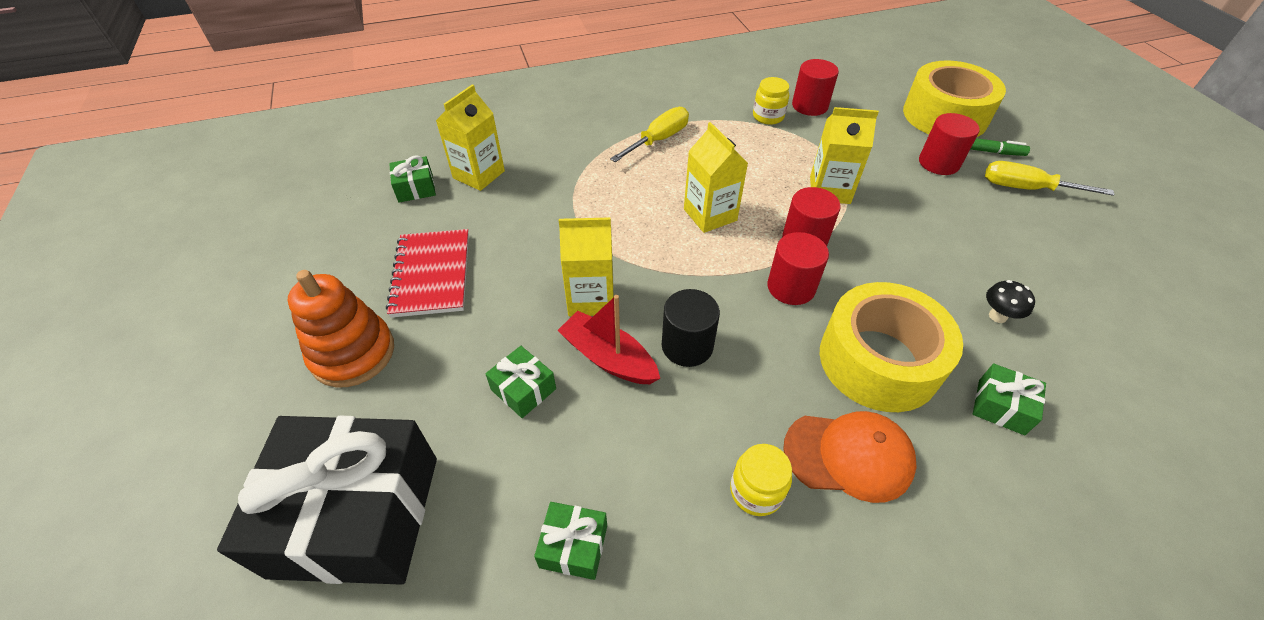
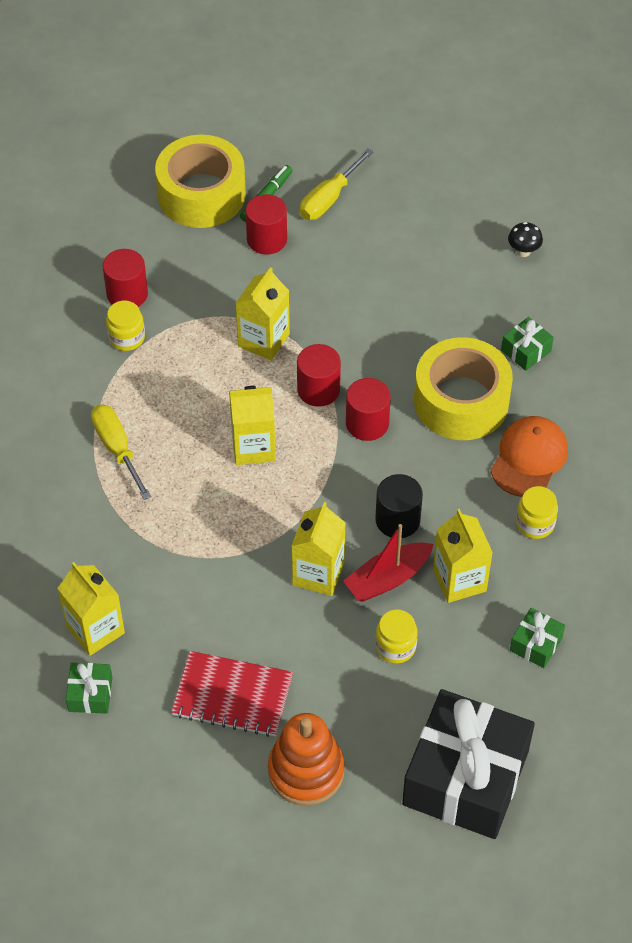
camera: 70 degrees left, 5 degrees up
green gift [485,346,556,418] -> yellow jar [375,610,418,663]
black mushroom [986,280,1035,323] -> black mushroom moved to [508,222,543,257]
none -> yellow carton [433,509,493,603]

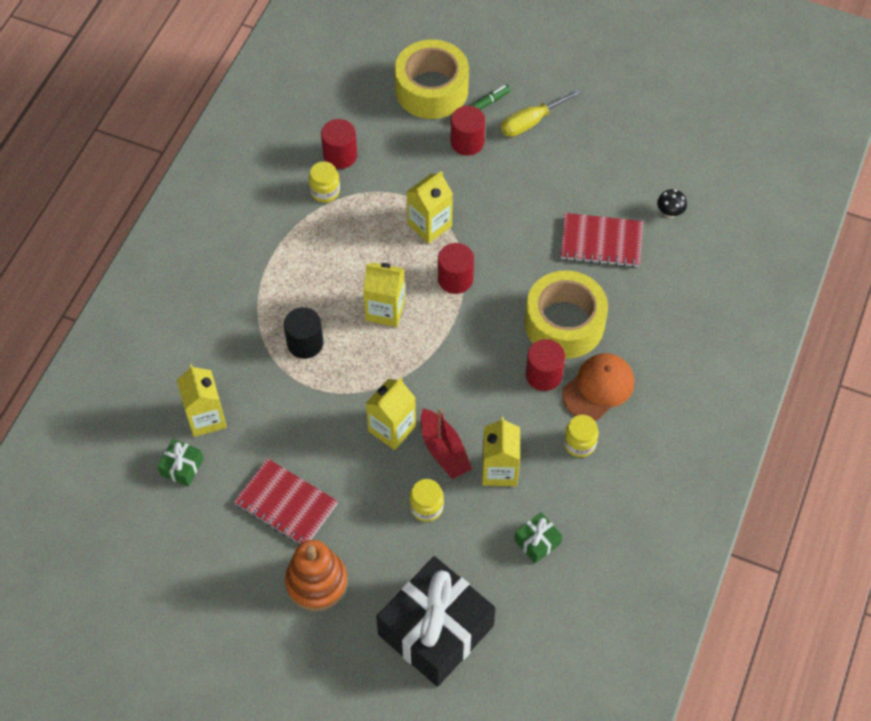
camera: 20 degrees right, 5 degrees up
yellow screwdriver [91,405,151,500] -> none
red boat [343,524,433,602] -> red boat turned 105 degrees counterclockwise [421,408,472,479]
red cylinder [346,378,391,441] -> red cylinder moved to [526,339,565,391]
black cylinder [375,474,423,538] -> black cylinder moved to [284,307,324,359]
green gift [501,317,554,371] -> none
none -> red notebook [560,213,643,267]

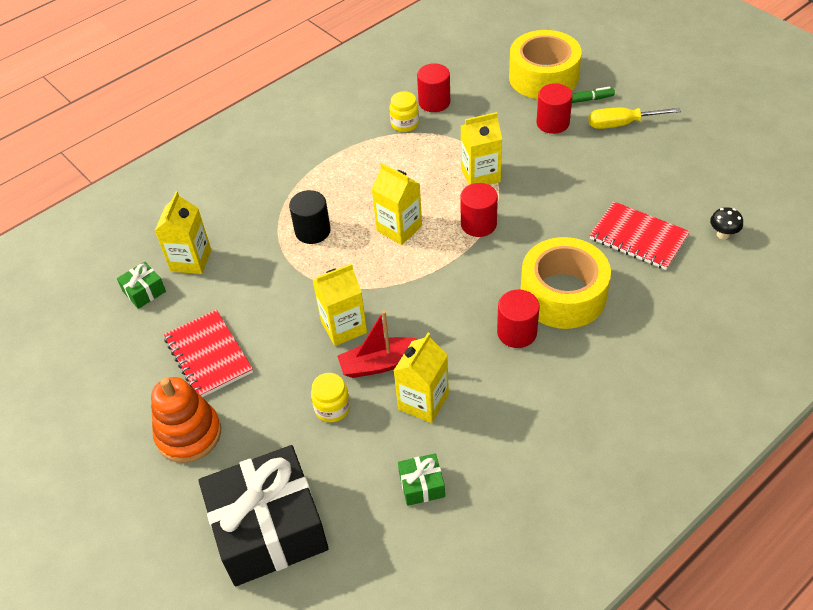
camera: 30 degrees right, 10 degrees down
red boat [421,408,472,479] -> red boat turned 75 degrees clockwise [337,311,418,378]
orange cap [562,353,634,420] -> none
yellow jar [564,415,599,457] -> none

